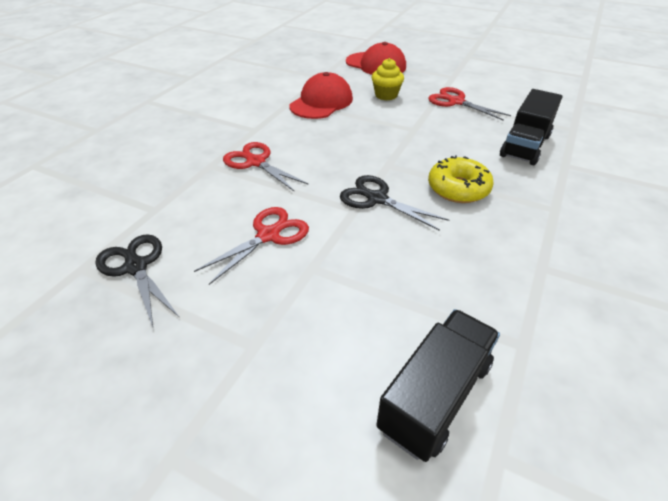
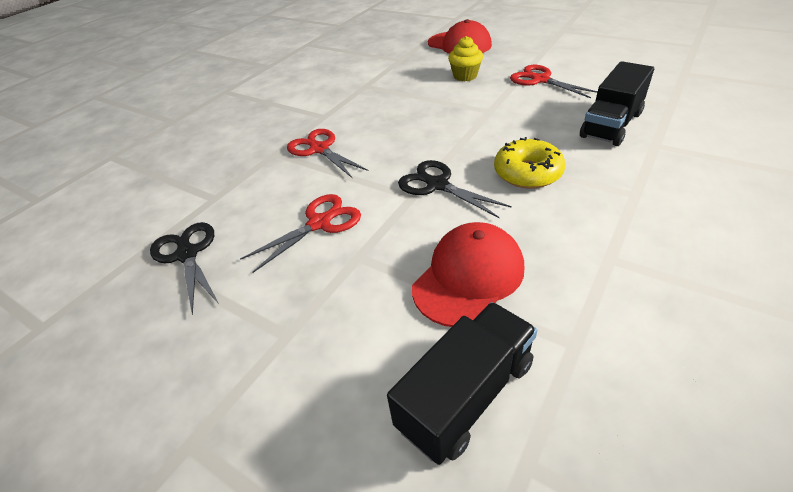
camera: 10 degrees right, 0 degrees up
red cap [289,72,353,119] -> red cap moved to [412,222,524,327]

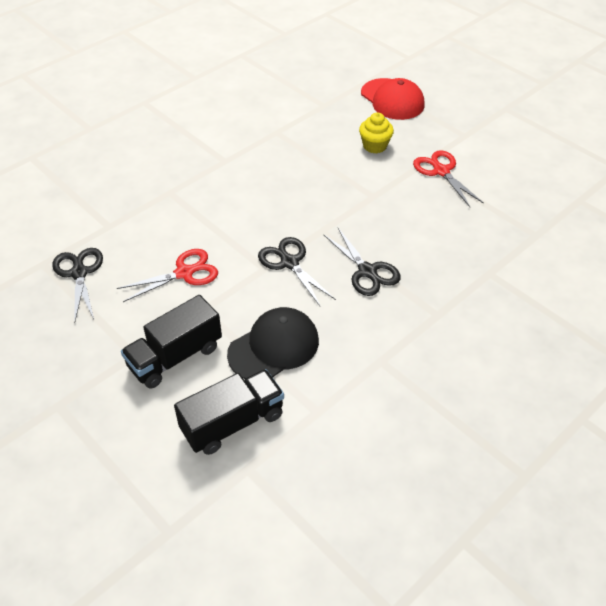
camera: 10 degrees right, 5 degrees up
red scissors [287,129,368,178] -> none
red cap [412,222,524,327] -> black cap [227,307,319,379]
yellow donut [494,137,566,189] -> black scissors [323,228,401,296]
black truck [580,61,654,146] -> black truck moved to [121,295,222,389]

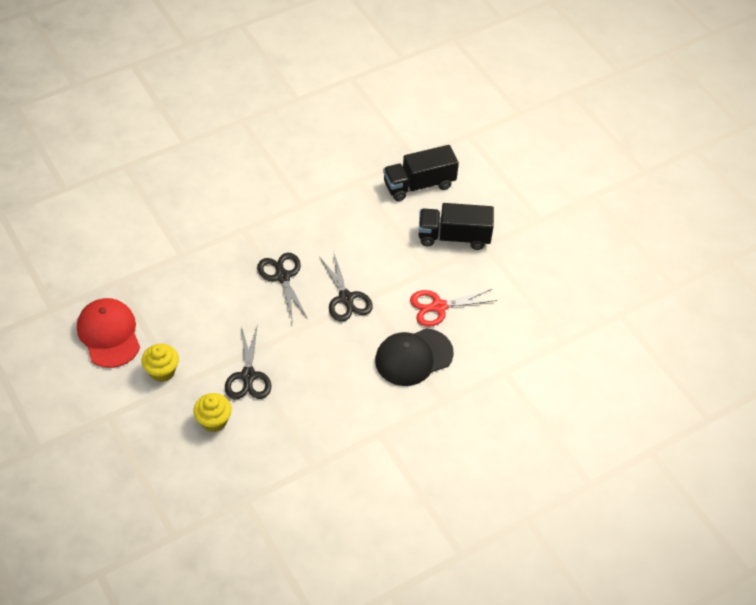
camera: 170 degrees left, 5 degrees up
black scissors [52,248,103,323] -> black scissors moved to [225,326,271,399]
black truck [121,295,222,389] -> black truck turned 150 degrees counterclockwise [419,203,494,250]
black cap [227,307,319,379] -> black cap moved to [375,328,454,386]
red cap [361,78,425,120] -> red cap moved to [77,298,140,368]
red scissors [413,150,484,207] -> yellow cupcake [142,344,179,382]

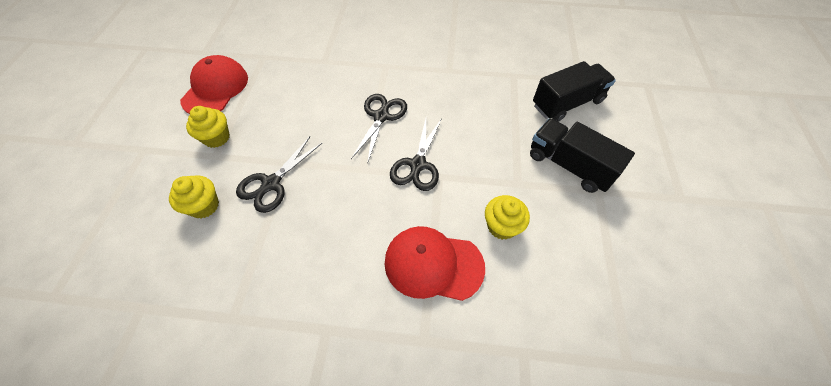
camera: 40 degrees right, 5 degrees up
black cap [375,328,454,386] -> red cap [384,226,485,301]
black truck [383,145,459,201] -> black truck turned 135 degrees clockwise [533,61,616,122]
red scissors [410,289,498,327] -> yellow cupcake [485,195,530,240]

